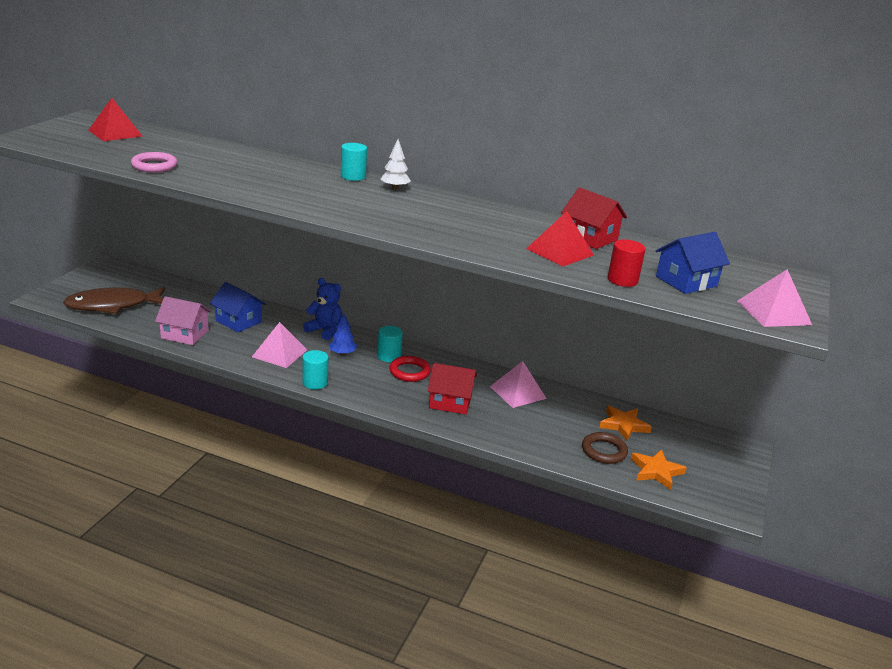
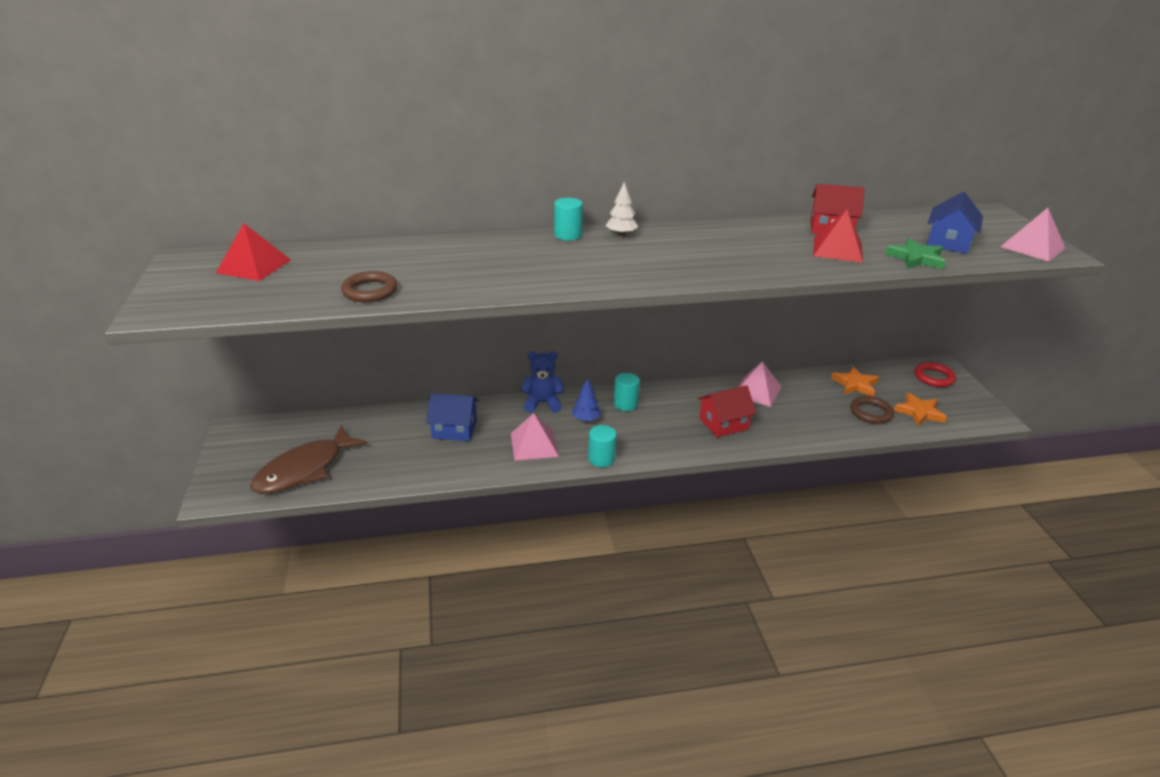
camera: 30 degrees left, 5 degrees up
pink ring [131,152,177,172] -> brown ring [341,271,398,302]
pink house [155,296,212,345] -> none
red ring [389,356,431,382] -> red ring moved to [914,362,956,387]
red cylinder [608,239,646,287] -> green star [885,238,946,269]

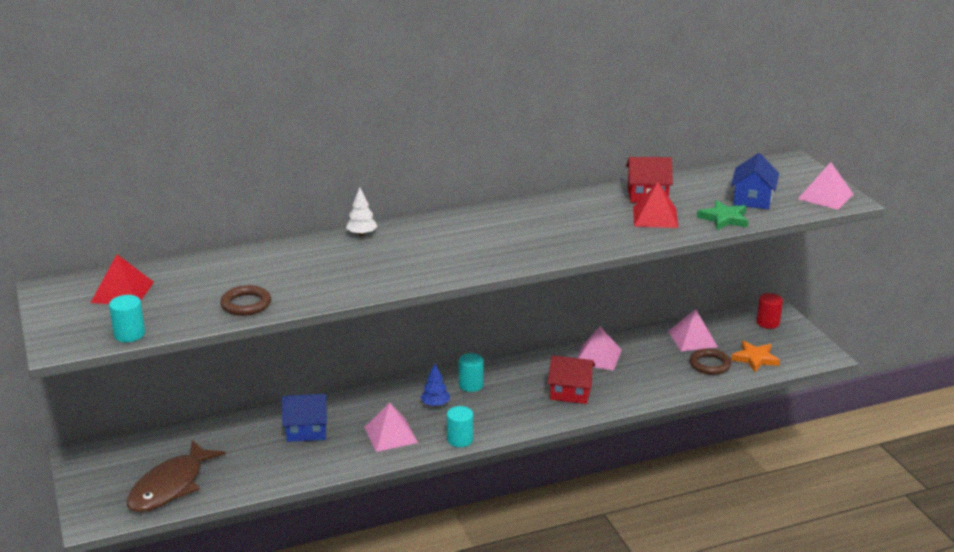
camera: 10 degrees left, 5 degrees down
blue teddy bear [521,352,565,413] -> none
turquoise cylinder [554,198,583,240] -> turquoise cylinder moved to [109,295,145,342]
white tree [605,182,638,236] -> white tree moved to [346,187,378,236]
red house [698,385,757,437] -> red house turned 45 degrees clockwise [548,355,595,404]
orange star [831,366,879,397] -> pink pyramid [668,309,718,351]
red ring [914,362,956,387] -> red cylinder [757,293,783,329]

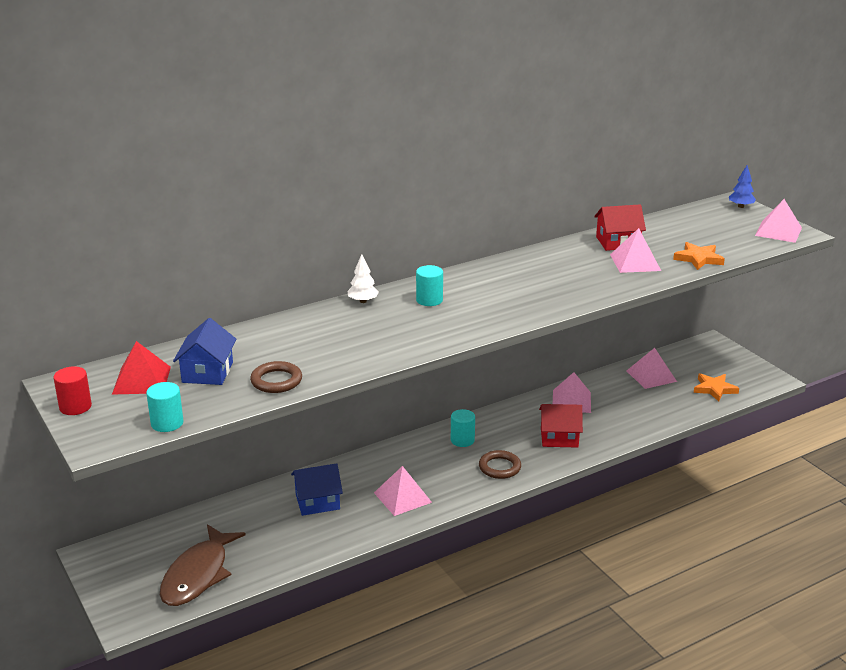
camera: 10 degrees left, 0 degrees up
blue tree [420,364,450,407] -> blue tree moved to [729,165,756,208]
turquoise cylinder [447,406,473,447] -> turquoise cylinder moved to [416,265,443,306]
red pyramid [633,182,678,228] -> pink pyramid [610,228,661,273]
brown ring [690,349,731,375] -> brown ring moved to [479,450,521,479]
green star [697,200,748,230] -> orange star [673,242,725,270]
blue house [731,153,779,209] -> blue house moved to [173,318,236,385]
red cylinder [757,293,783,329] -> red cylinder moved to [53,366,92,415]

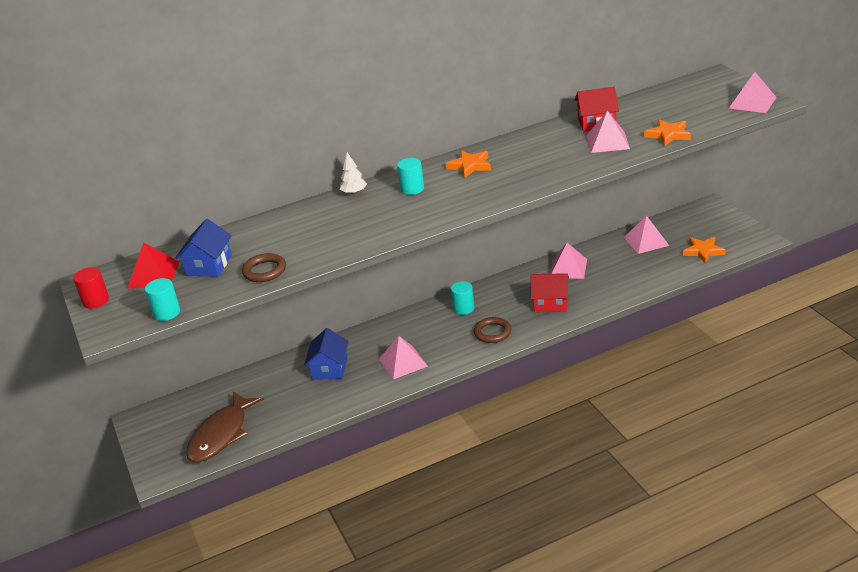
camera: 10 degrees right, 5 degrees up
blue house [291,463,343,516] -> blue house turned 75 degrees counterclockwise [304,328,348,380]
blue tree [729,165,756,208] -> none
none -> orange star [446,150,491,178]

